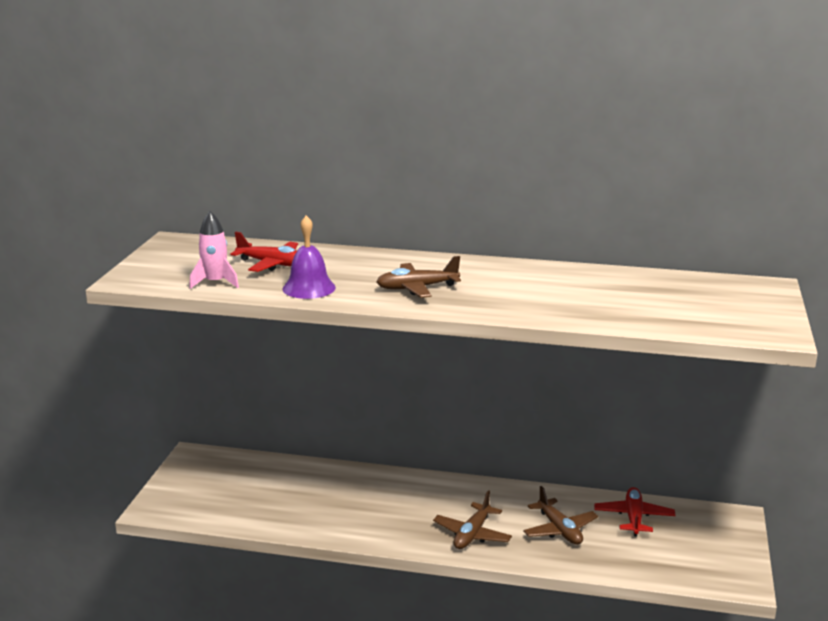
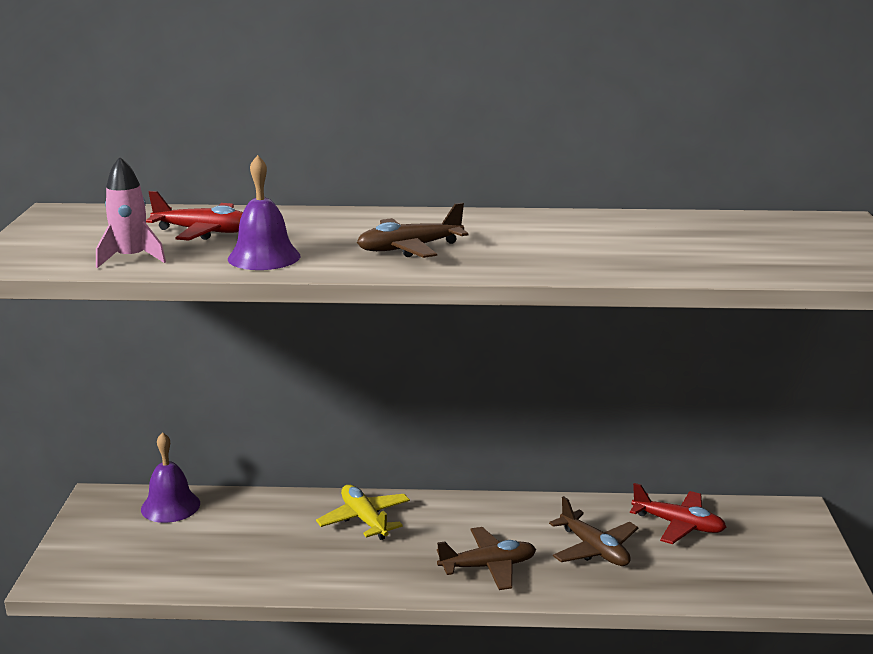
camera: 10 degrees left, 0 degrees up
brown plane [433,490,512,549] -> brown plane turned 120 degrees counterclockwise [437,527,536,590]
red plane [594,487,675,536] -> red plane turned 120 degrees clockwise [630,483,726,544]
none -> purple bell [141,432,200,523]
none -> yellow plane [316,485,410,540]

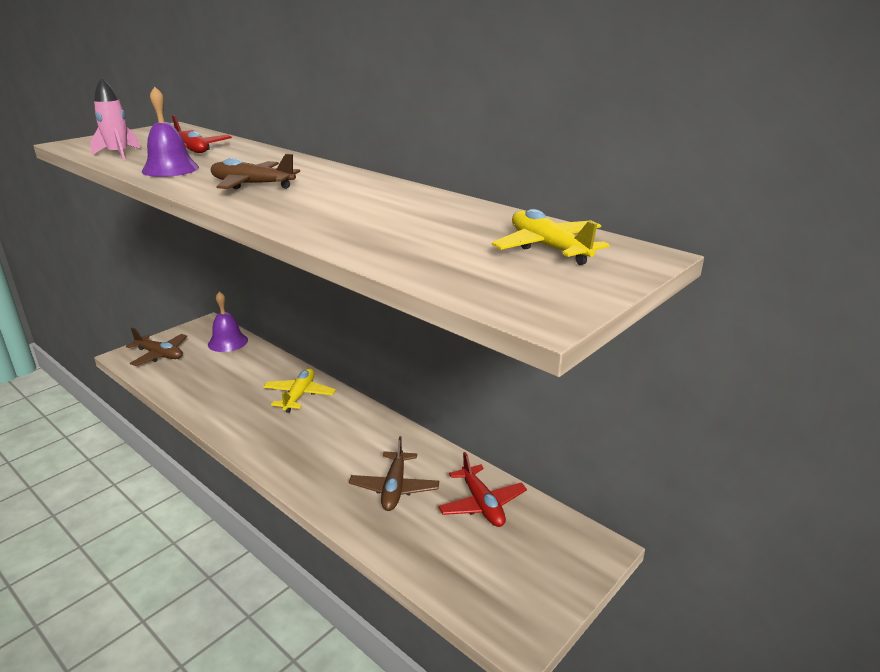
camera: 40 degrees right, 5 degrees up
brown plane [437,527,536,590] -> brown plane moved to [126,328,187,366]
none -> yellow plane [492,209,609,265]

